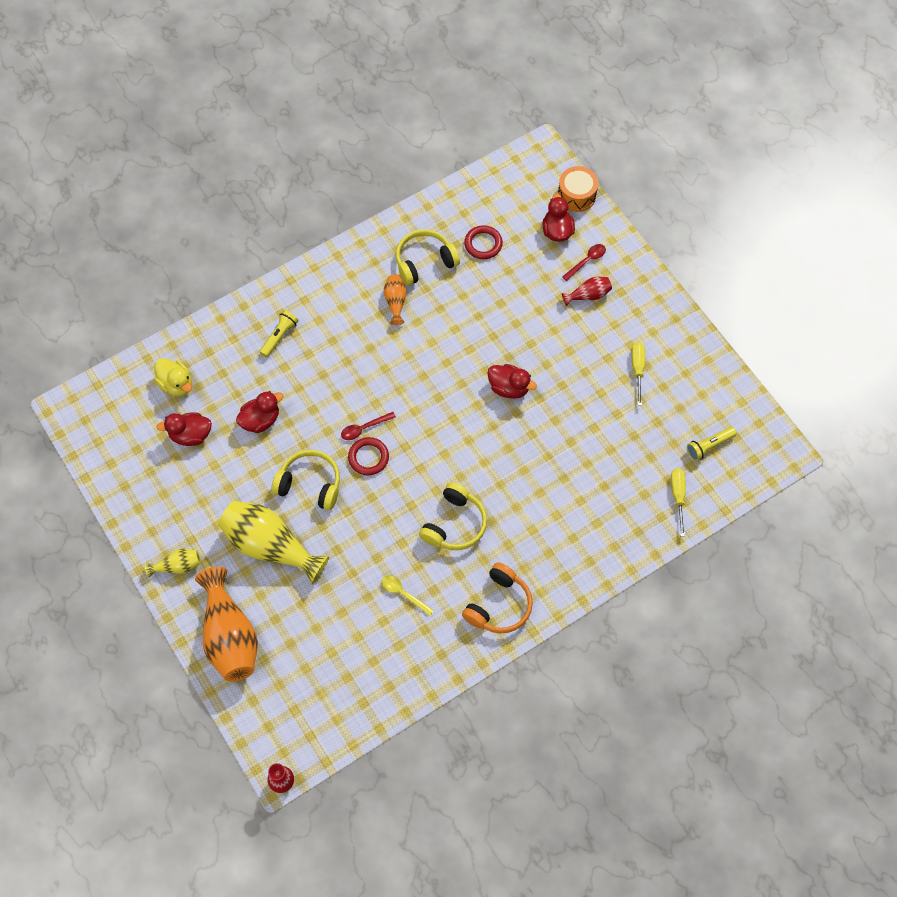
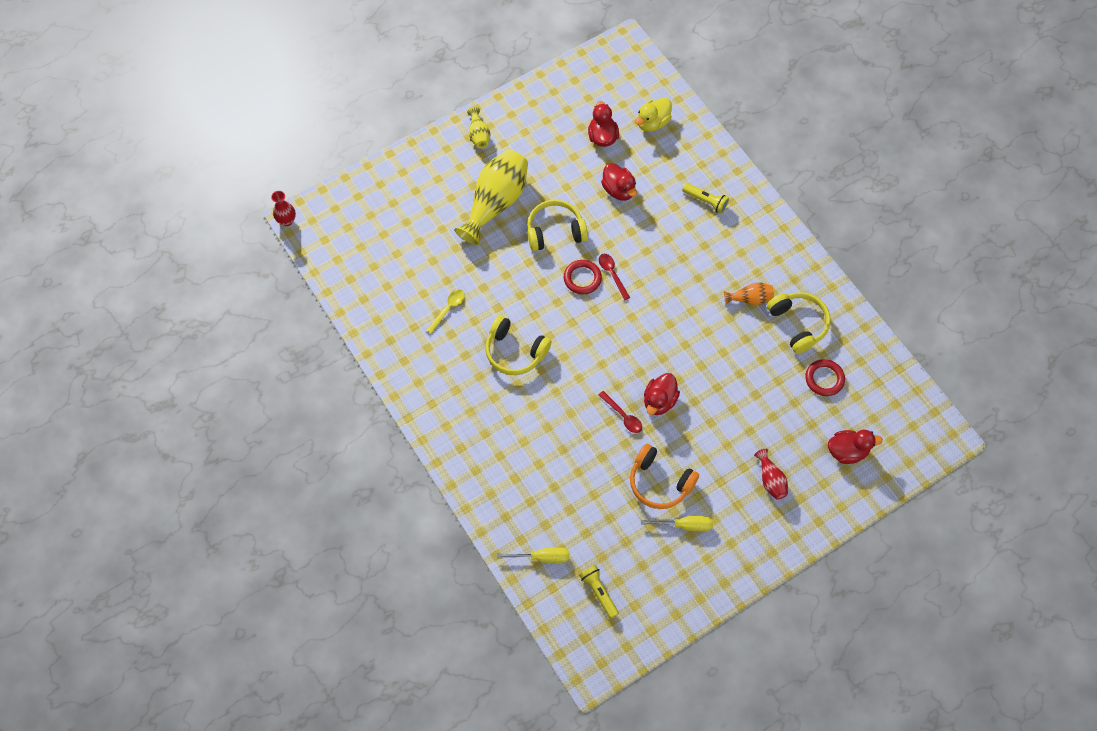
camera: 90 degrees right, 0 degrees up
orange vase [195,567,258,682] -> none
yellow headphones [272,450,340,510] -> yellow headphones turned 120 degrees counterclockwise [527,200,588,251]
orange headphones [462,562,533,633] -> orange headphones moved to [630,444,699,509]
orange drum [558,166,598,212] -> none
red spoon [562,244,606,281] -> red spoon moved to [599,391,642,433]

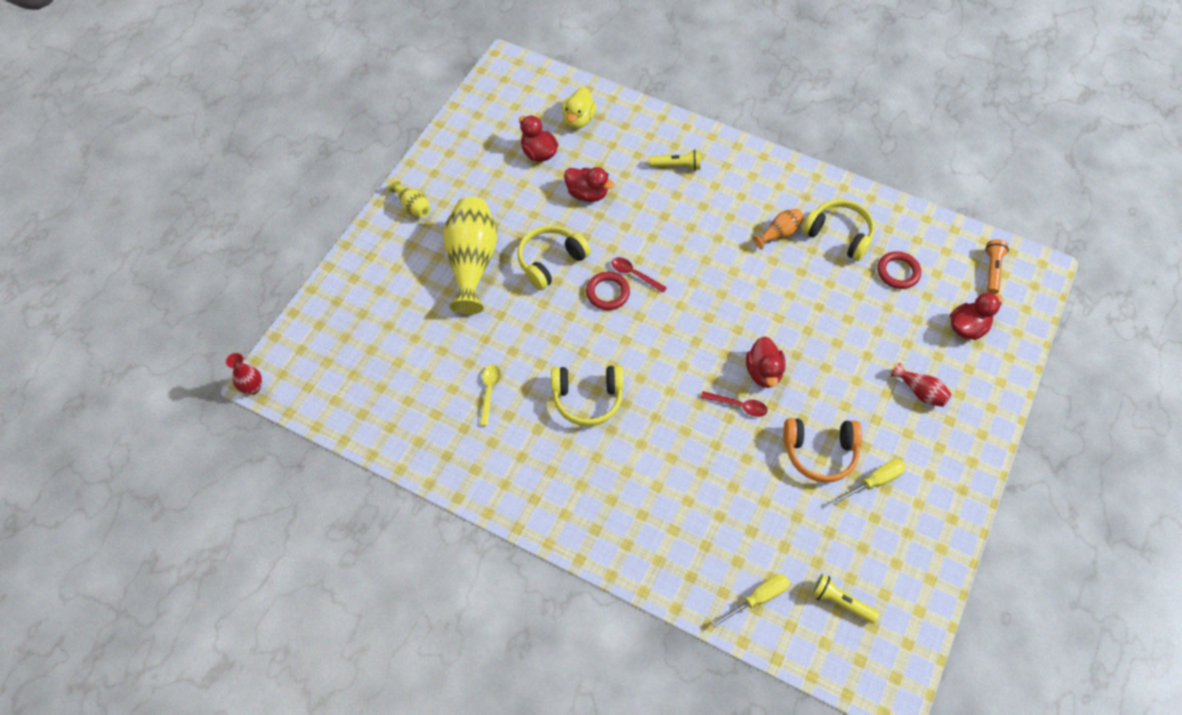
camera: 30 degrees left, 5 degrees down
none -> orange flashlight [985,239,1009,294]

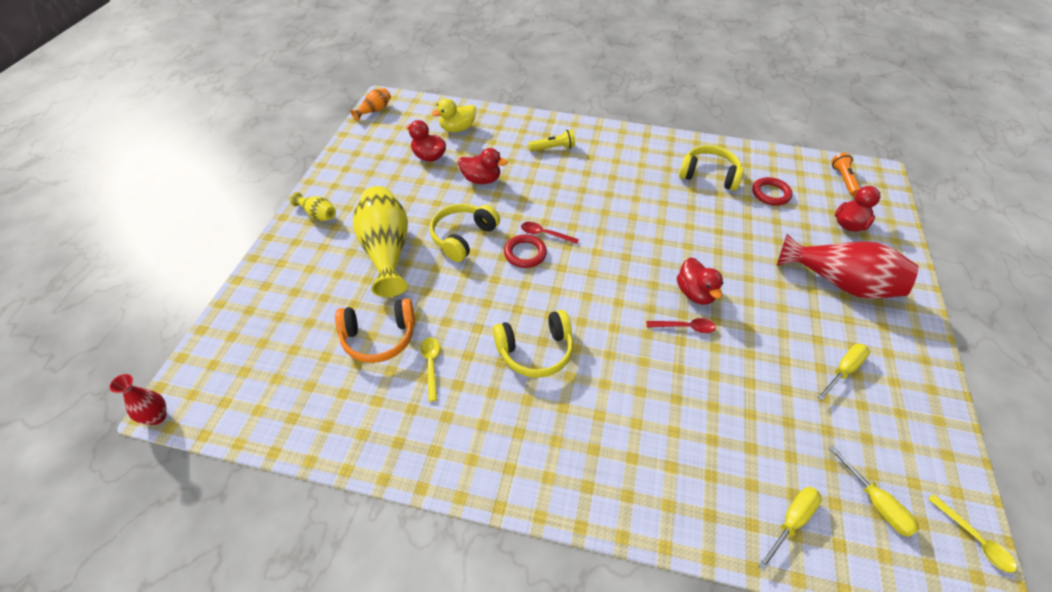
camera: 15 degrees left, 10 degrees down
yellow duck [562,87,596,129] -> yellow duck turned 60 degrees clockwise [432,99,476,132]
orange vase [753,209,804,249] -> orange vase moved to [350,88,391,121]
orange headphones [783,418,862,483] -> orange headphones moved to [335,299,415,363]
yellow flashlight [811,574,879,624] -> yellow screwdriver [829,445,919,537]
red vase [891,363,952,407] -> red vase [777,234,918,299], size x2.10
none -> yellow spoon [928,494,1016,573]

